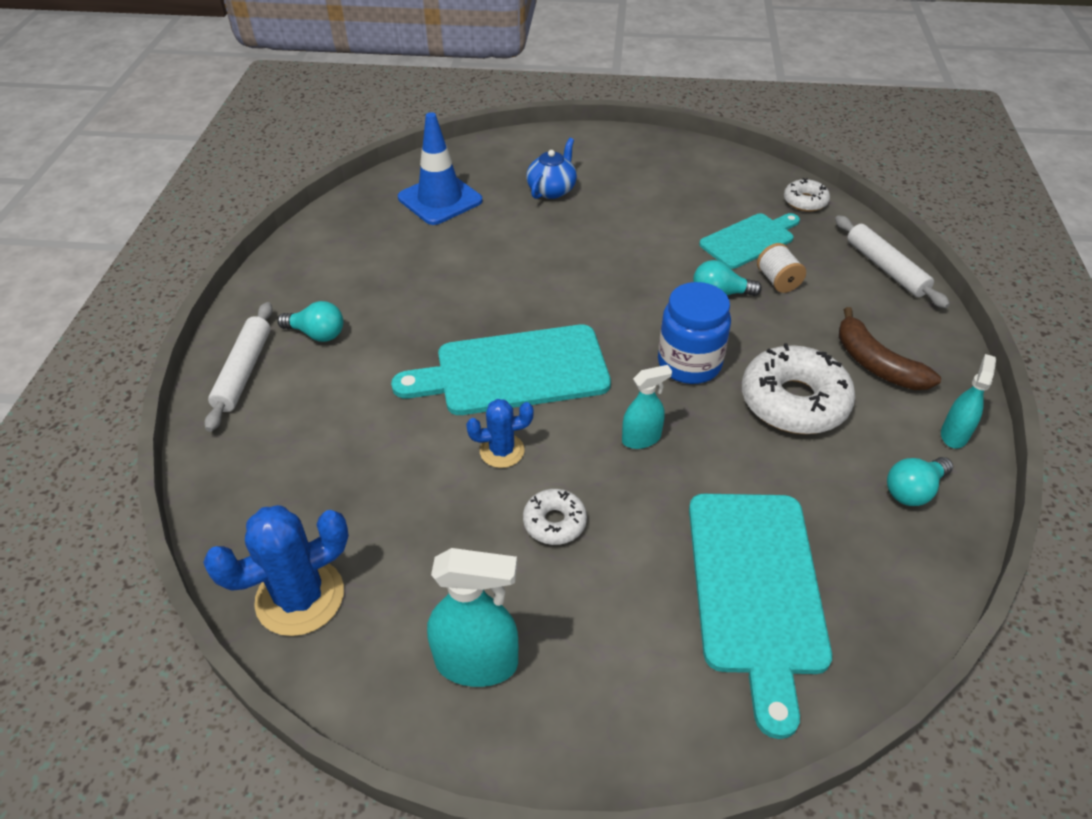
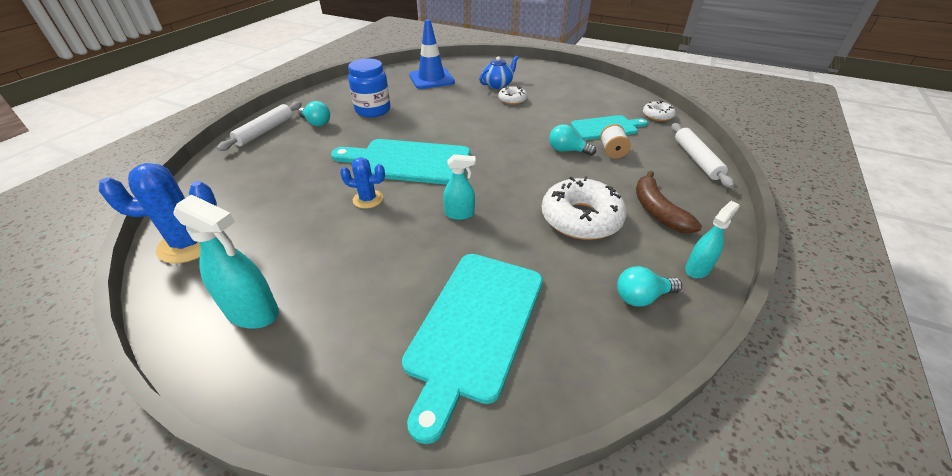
camera: 20 degrees right, 5 degrees down
white donut [523,489,587,545] -> white donut moved to [498,86,527,105]
blue jar [658,282,731,384] -> blue jar moved to [348,58,390,117]

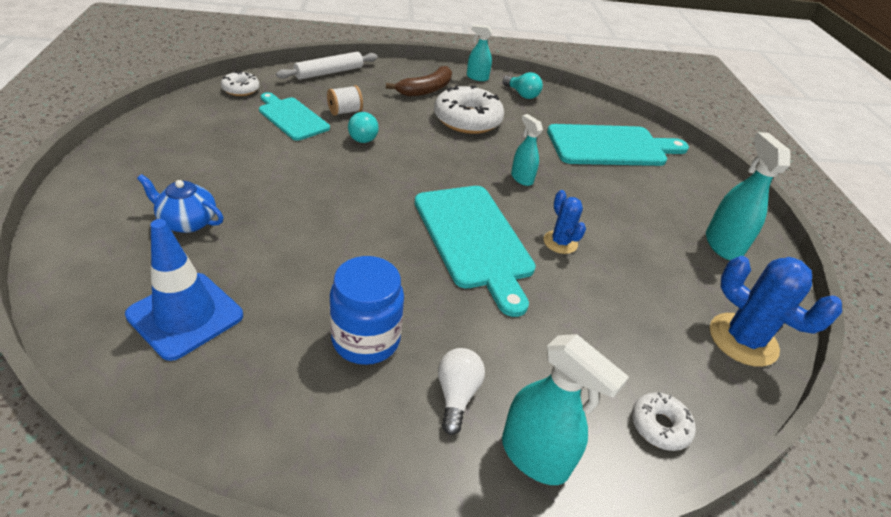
camera: 125 degrees left, 0 degrees up
white rolling pin [217,101,302,151] -> turquoise spray bottle [502,334,629,485]
turquoise light bulb [298,101,330,126] -> white light bulb [438,348,485,435]
white donut [498,86,527,105] -> white donut moved to [632,392,696,451]

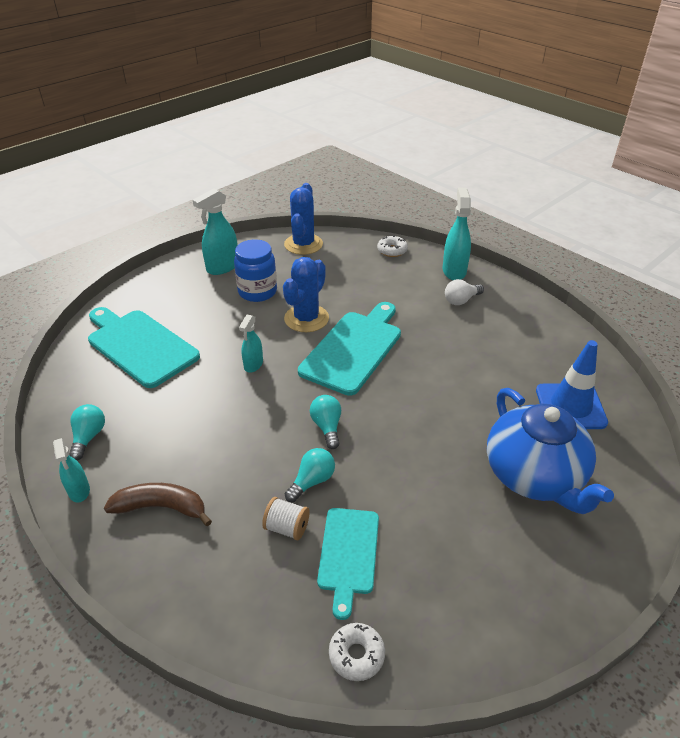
camera: 125 degrees left, 0 degrees up
blue teapot [137,174,223,233] -> blue teapot [487,388,614,514], size x2.01
white rolling pin [276,52,378,80] -> none
blue jar [330,256,404,365] -> blue jar moved to [234,239,277,302]
white donut [434,85,504,134] -> none
blue cactus [543,190,586,254] -> blue cactus [283,257,329,332], size x1.71
none -> turquoise light bulb [310,395,341,449]

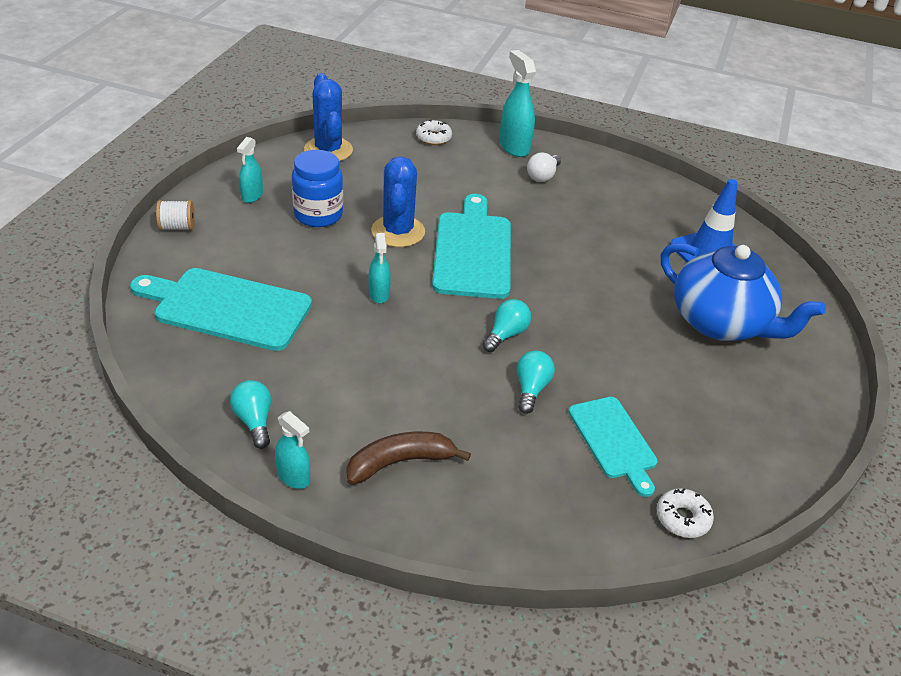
camera: 30 degrees left, 0 degrees up
turquoise spray bottle [193,188,238,275] -> turquoise spray bottle [237,137,263,203], size x0.61
white spool [262,497,310,540] -> white spool moved to [156,200,195,230]
turquoise light bulb [310,395,341,449] -> turquoise light bulb turned 75 degrees clockwise [482,299,531,352]

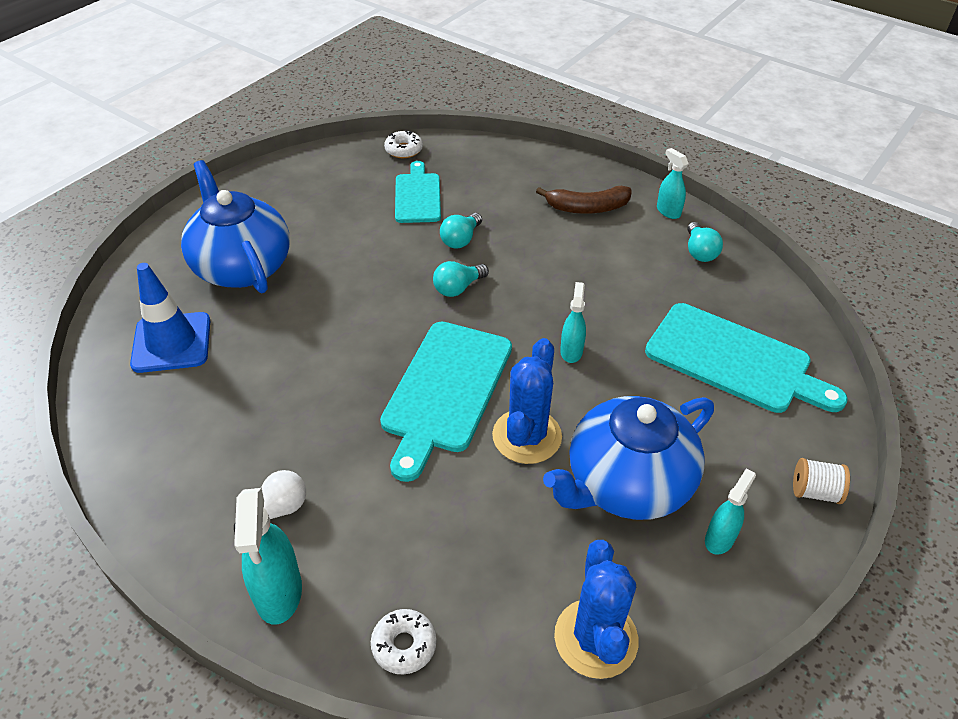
camera: 160 degrees left, 5 degrees up
blue jar [292,150,343,227] -> blue teapot [543,396,714,520]

